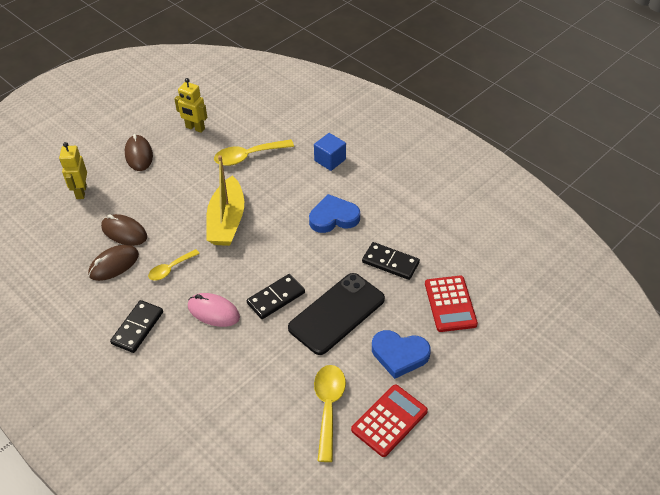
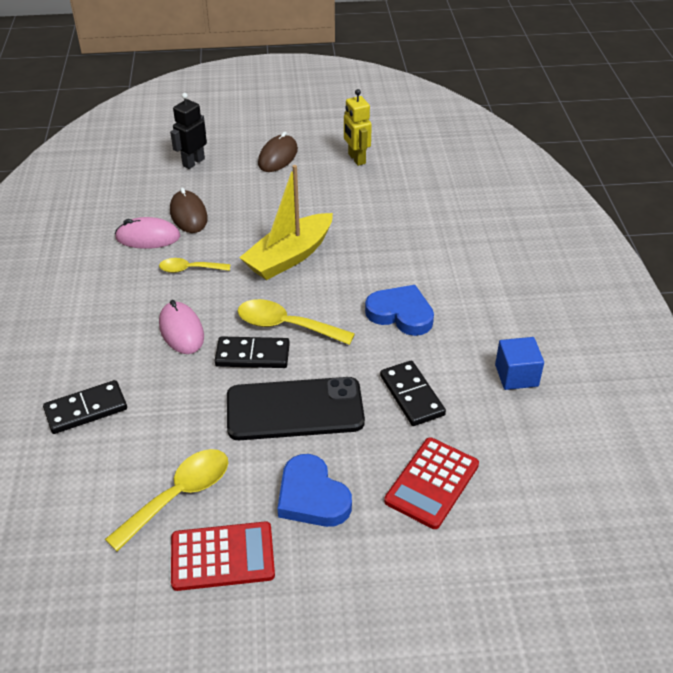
camera: 40 degrees right, 5 degrees down
yellow robot [59,142,87,199] -> black robot [170,93,207,169]
brown mouse [88,245,139,281] -> pink mouse [115,217,180,249]
black domino [110,300,163,353] -> black domino moved to [43,380,127,434]
yellow spoon [214,139,294,166] -> yellow spoon moved to [238,299,355,345]
blue cube [314,133,346,171] -> blue cube moved to [495,337,544,390]

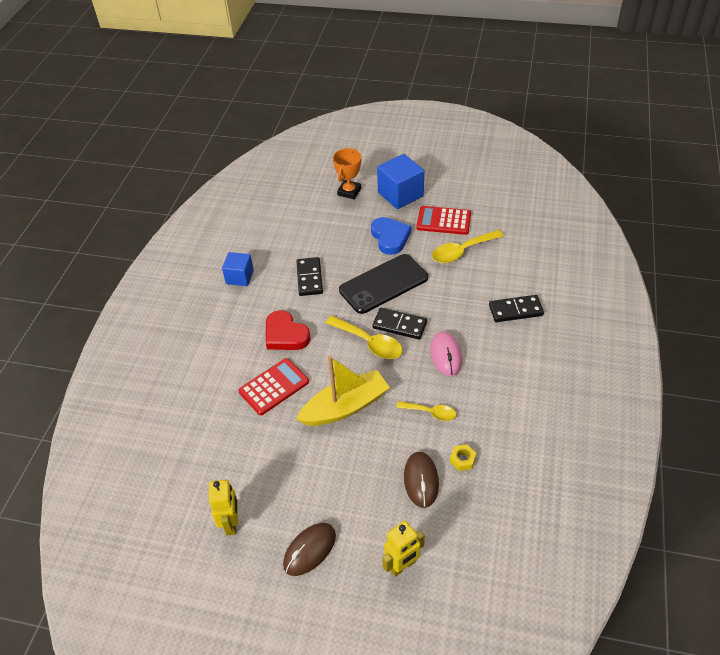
camera: 160 degrees left, 5 degrees up
pink mouse [115,217,180,249] -> yellow nut [450,444,477,471]
black robot [170,93,207,169] -> yellow robot [382,521,425,577]
black phone [227,377,365,440] -> black phone turned 45 degrees counterclockwise [339,254,428,314]
blue heart [365,285,434,336] -> red heart [266,310,311,350]
red calculator [384,437,479,529] -> red calculator moved to [239,358,309,415]
none -> orange trophy [333,148,361,199]
none -> blue cube [377,154,424,209]

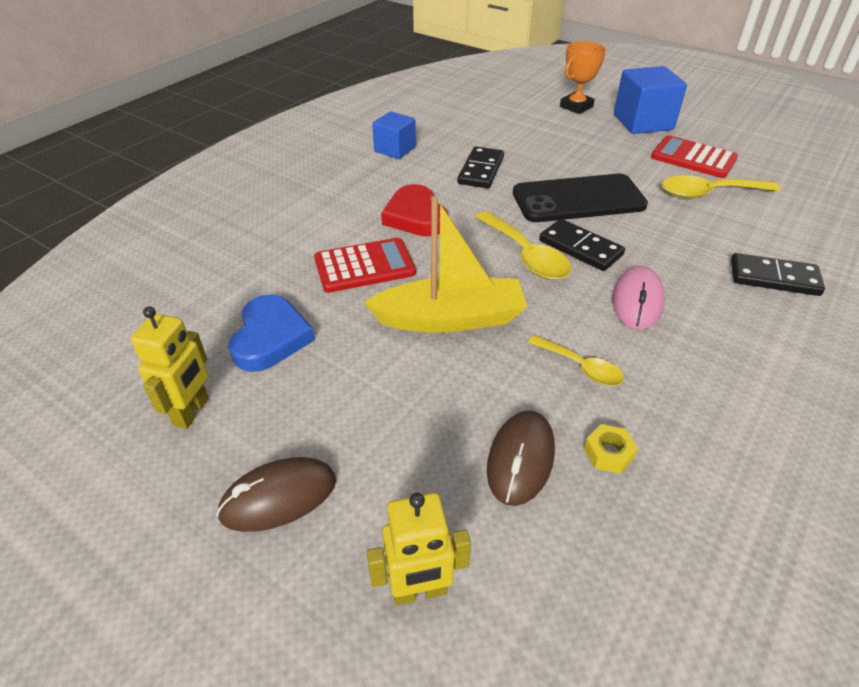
camera: 20 degrees right, 5 degrees down
blue heart [371,217,411,255] -> blue heart moved to [229,295,315,372]

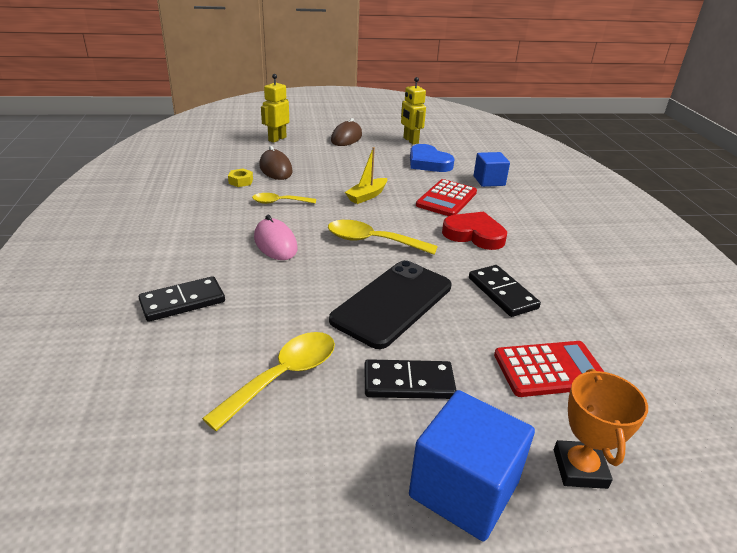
camera: 135 degrees right, 10 degrees down
yellow boat [364,196,527,333] -> yellow boat [345,147,387,204], size x0.56
blue cube [372,111,416,159] -> blue cube moved to [473,152,510,187]
black domino [539,219,625,271] -> black domino moved to [364,359,457,399]
red calculator [651,135,738,178] -> red calculator moved to [494,341,604,397]

